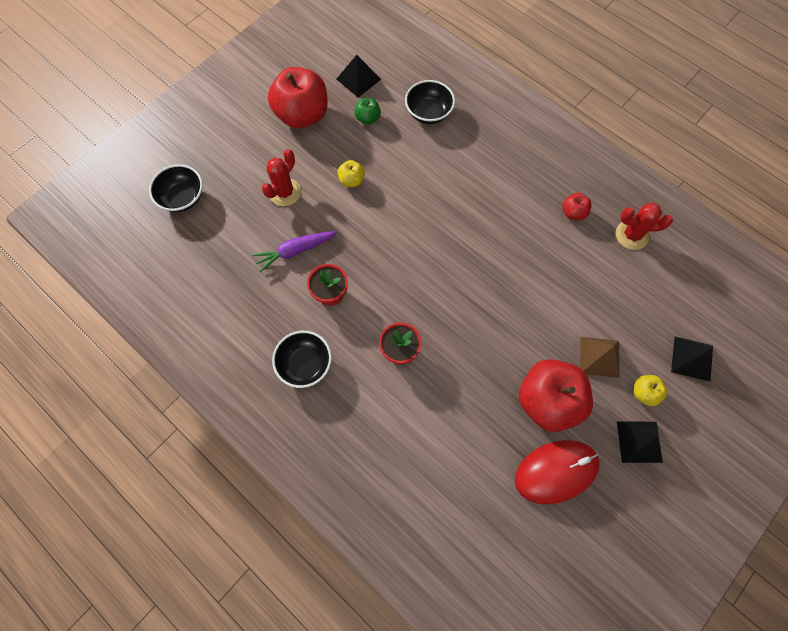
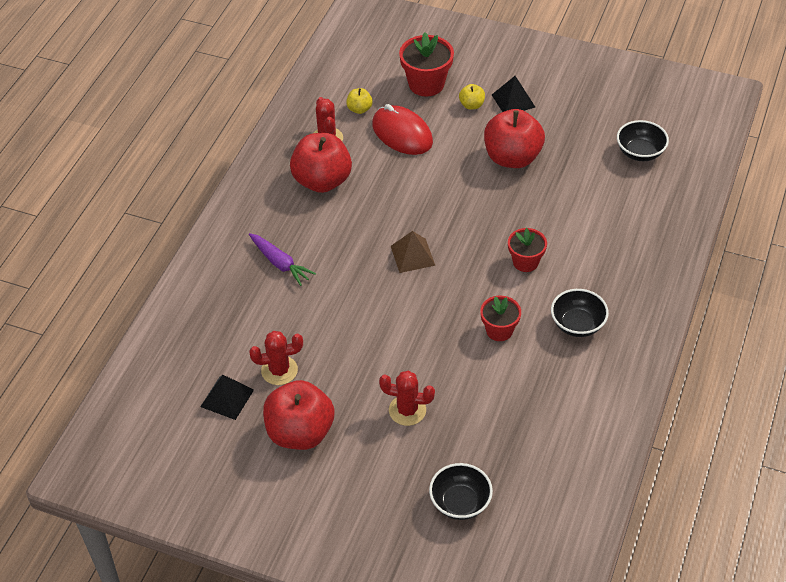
camera: 110 degrees left, 20 degrees down
purple carrot [252,231,337,272] -> purple carrot moved to [249,233,316,286]
yellow apple [338,160,365,187] -> yellow apple moved to [346,88,373,114]
green apple [355,98,381,125] -> red cactus [249,331,303,385]
black bowl [405,80,455,124] -> black bowl moved to [617,120,669,161]
red mouse [515,440,600,505] -> red mouse moved to [372,104,433,155]
red apple [563,193,592,220] -> red apple [290,133,352,193], size x2.22
brown pyramid [580,337,619,378] -> brown pyramid moved to [391,231,435,273]
black pyramid [671,337,713,382] -> red flower pot [399,32,454,96]

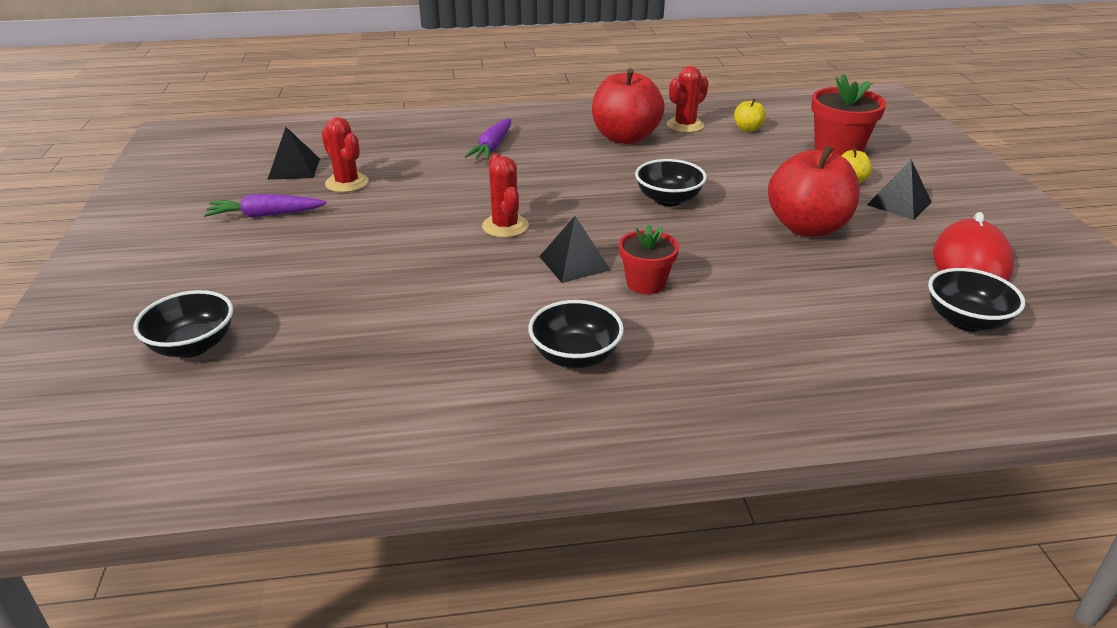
camera: 60 degrees right, 15 degrees down
red apple [263,380,335,450] -> purple carrot [204,194,327,218]
red mouse [372,104,433,155] -> red mouse moved to [933,212,1014,282]
red cactus [379,371,435,426] -> red cactus moved to [482,153,529,238]
brown pyramid [391,231,435,273] -> none
red flower pot [480,296,521,341] -> none
none -> black pyramid [539,216,610,283]
none -> black bowl [635,159,707,206]

